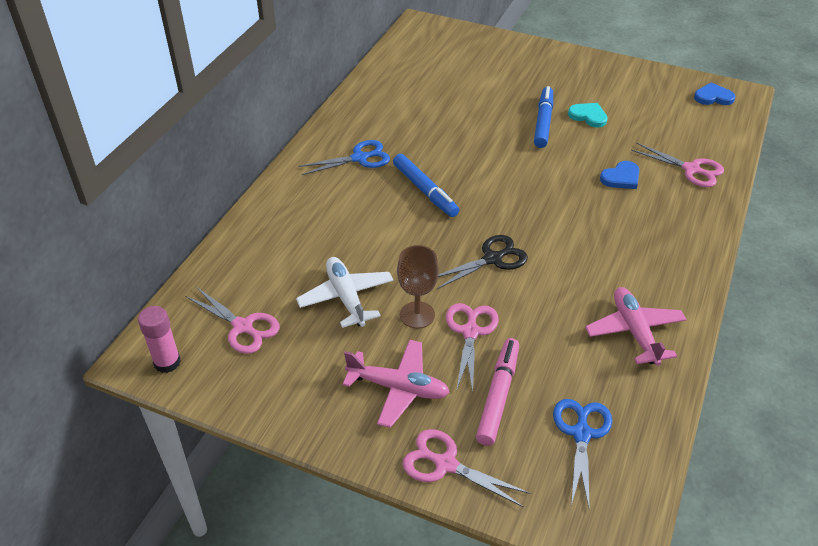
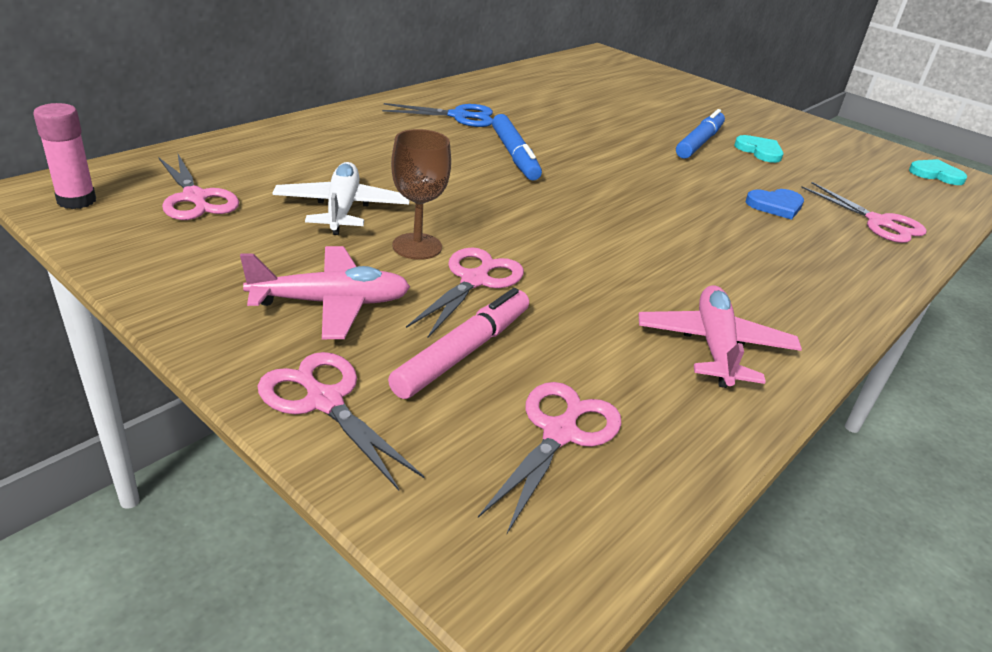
camera: 15 degrees right, 10 degrees down
pink plane [343,340,450,428] -> pink plane turned 45 degrees counterclockwise [240,246,410,339]
black scissors [437,235,528,289] -> none
blue scissors [553,399,612,510] -> pink scissors [478,382,621,533]
blue heart [694,82,735,105] -> turquoise heart [909,159,967,185]

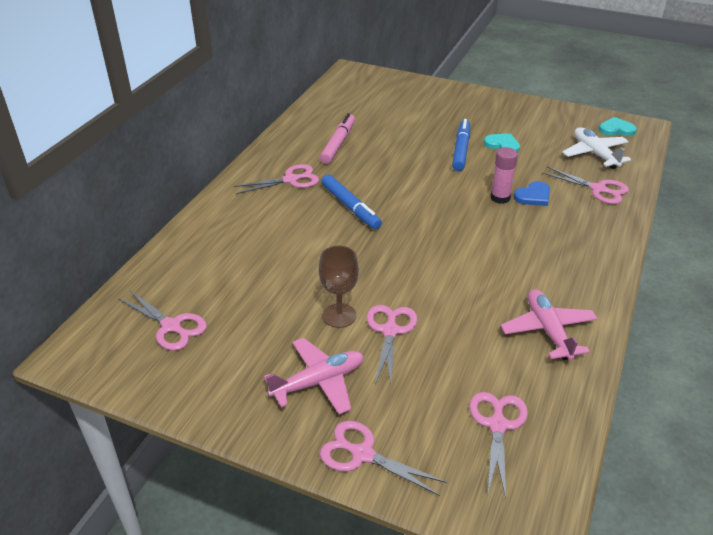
camera: 15 degrees left, 5 degrees up
pink glue stick [33,103,96,209] -> pink glue stick moved to [490,147,518,204]
white plane [273,162,409,235] -> white plane moved to [562,127,631,169]
blue scissors [382,103,493,127] -> pink scissors [233,164,319,194]
pink marker [388,288,529,399] -> pink marker moved to [320,113,355,164]

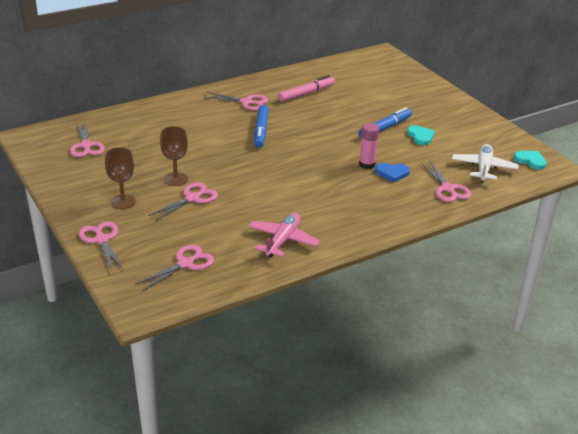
camera: 35 degrees right, 5 degrees down
pink plane [264,338,364,415] -> brown goblet [105,147,136,209]

